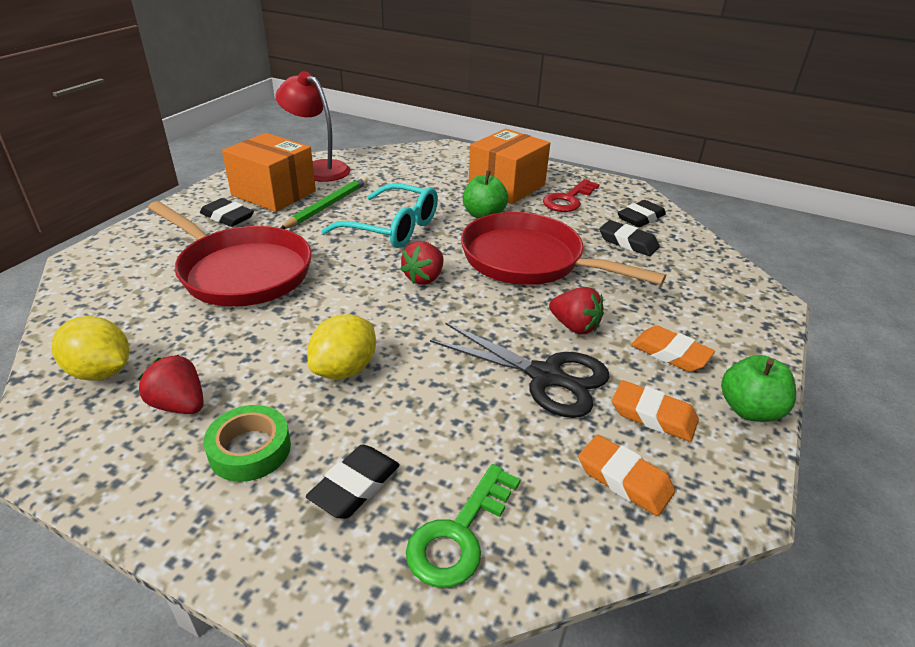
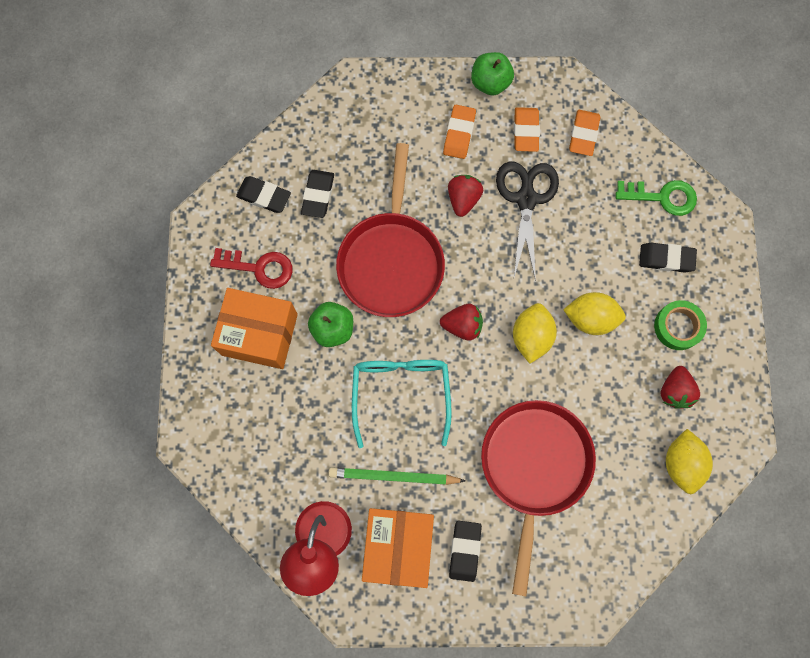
camera: 115 degrees left, 40 degrees up
none -> yellow lemon [513,303,557,363]

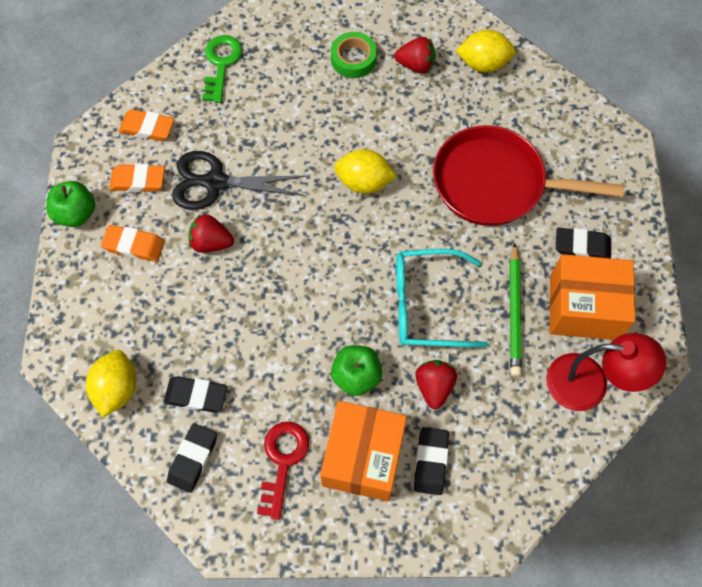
camera: 90 degrees left, 10 degrees down
red pan [336,143,445,317] -> none
red strawberry [440,304,483,341] -> red strawberry moved to [415,360,457,409]
yellow lemon [563,292,626,335] -> yellow lemon moved to [86,350,136,417]
black eraser [639,243,697,273] -> black eraser moved to [414,427,449,495]

